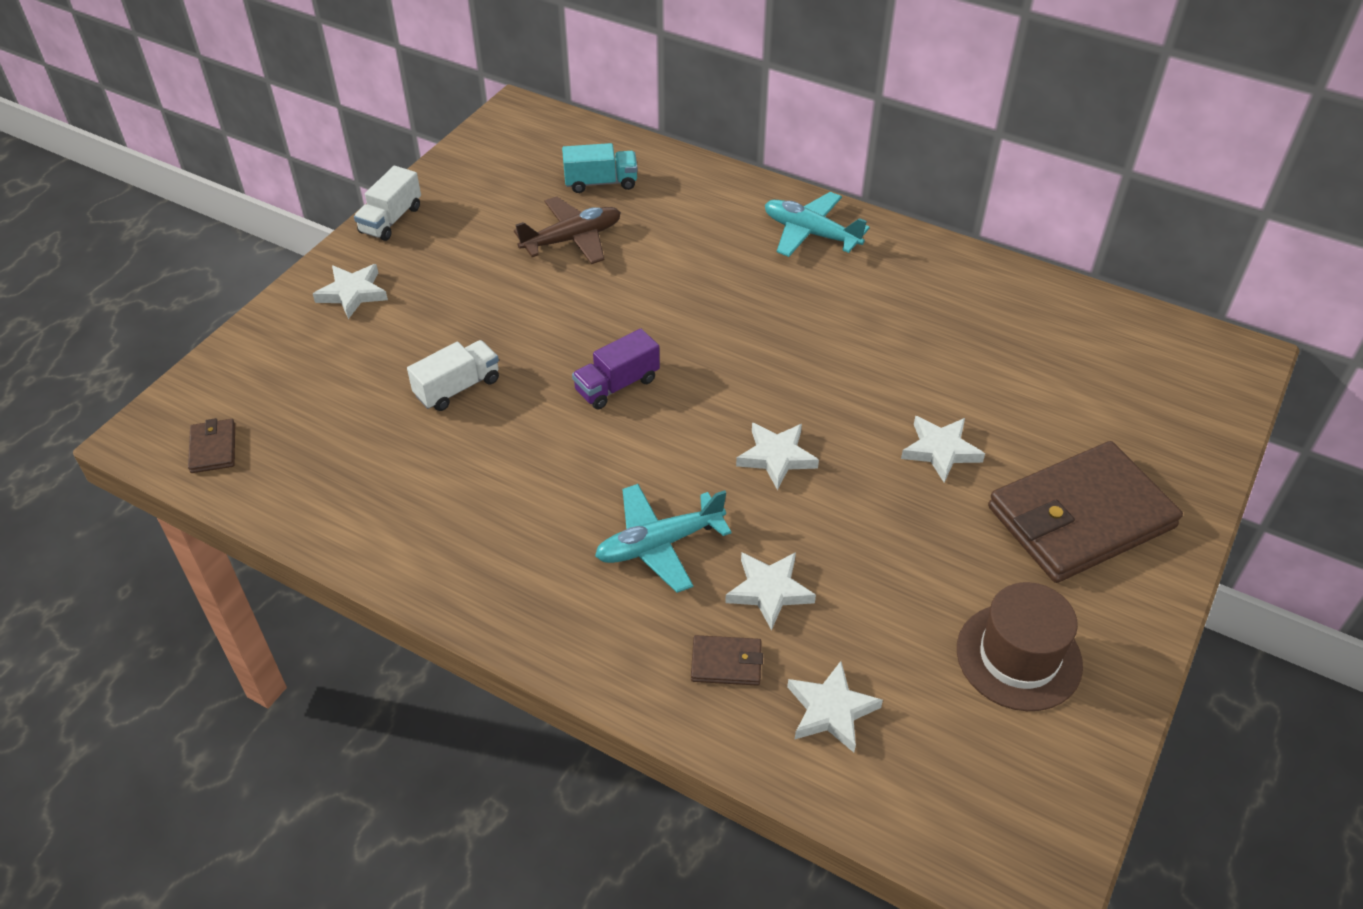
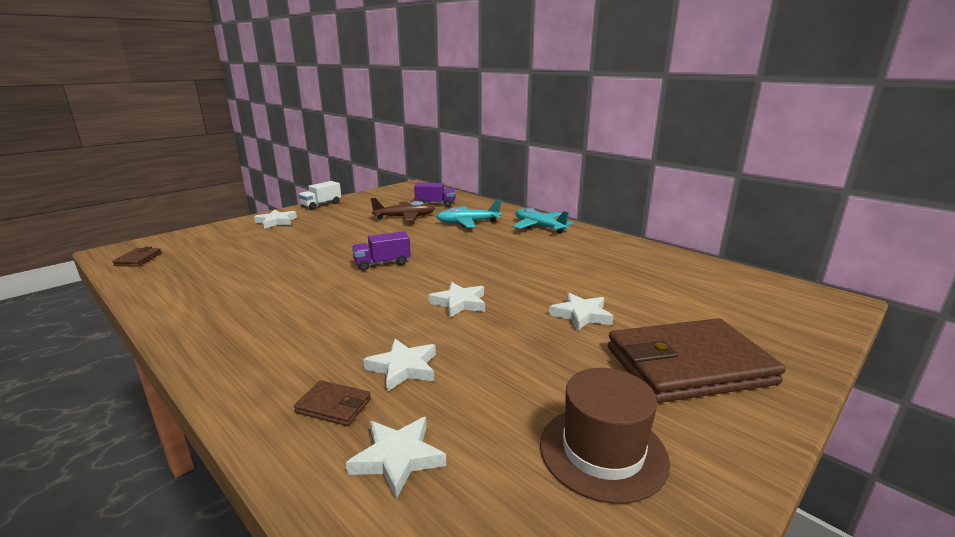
camera: 15 degrees right, 25 degrees down
white truck [407,340,499,411] -> none
turquoise truck [562,143,638,193] -> purple truck [414,182,456,207]
turquoise plane [595,484,732,593] -> turquoise plane moved to [437,200,501,228]

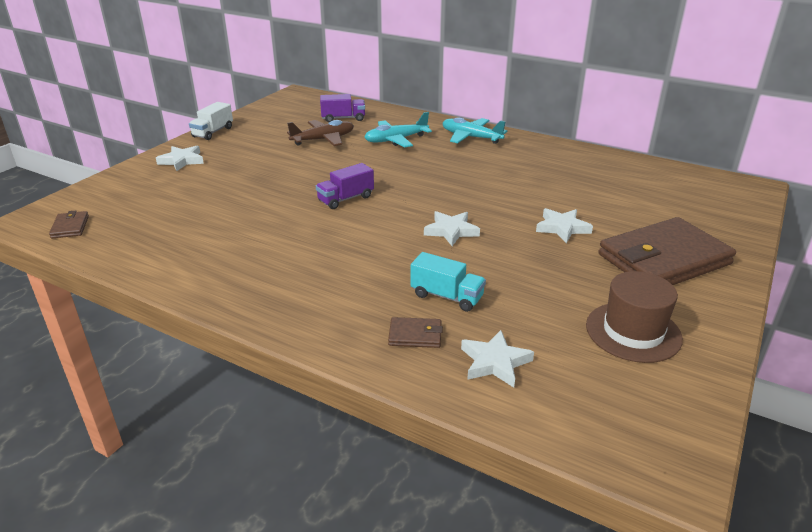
camera: 15 degrees left, 10 degrees up
white star [363,339,436,392] -> turquoise truck [411,252,486,312]

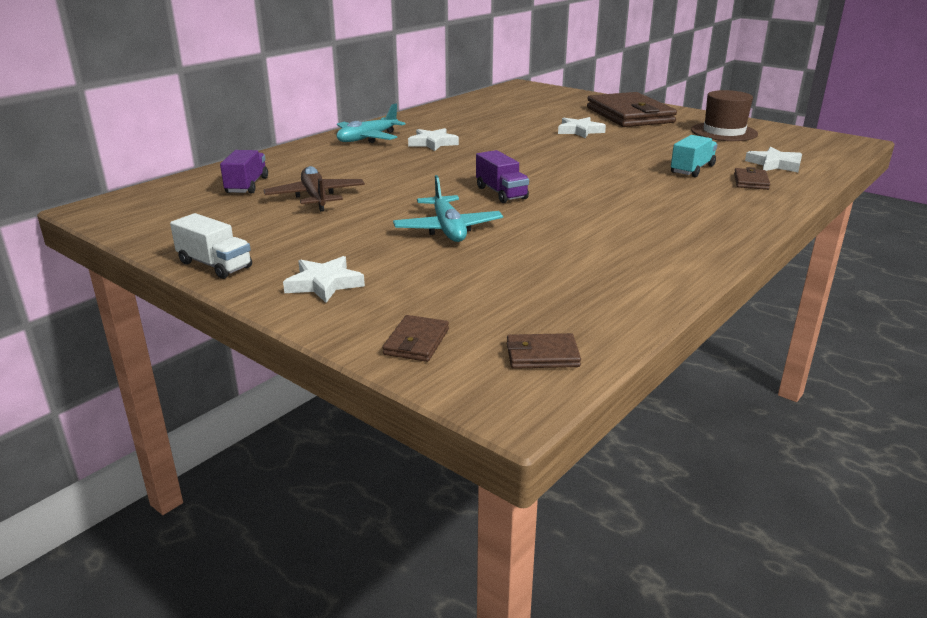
camera: 80 degrees left, 5 degrees down
turquoise plane [364,112,432,147] -> turquoise plane moved to [393,175,503,242]
white star [424,211,480,246] -> white star moved to [408,128,459,151]
none -> brown wallet [383,315,449,362]

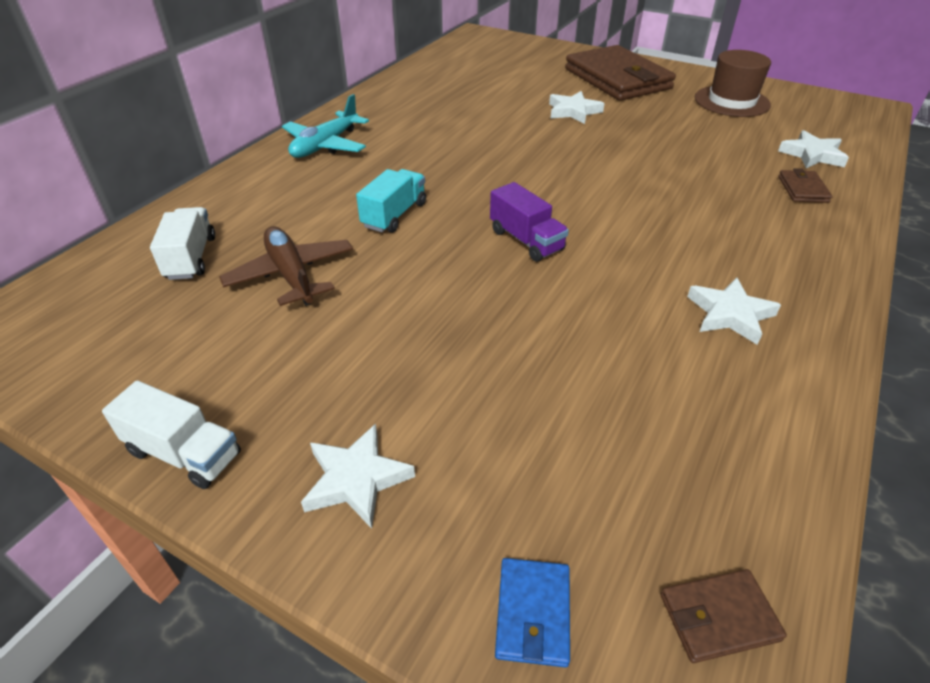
camera: 10 degrees left, 15 degrees up
purple truck [220,150,268,194] -> white truck [150,207,215,280]
brown wallet [383,315,449,362] -> blue wallet [495,558,570,667]
turquoise plane [393,175,503,242] -> none
white star [408,128,459,151] -> white star moved to [687,277,781,345]
turquoise truck [671,135,717,177] -> turquoise truck moved to [356,169,426,233]

